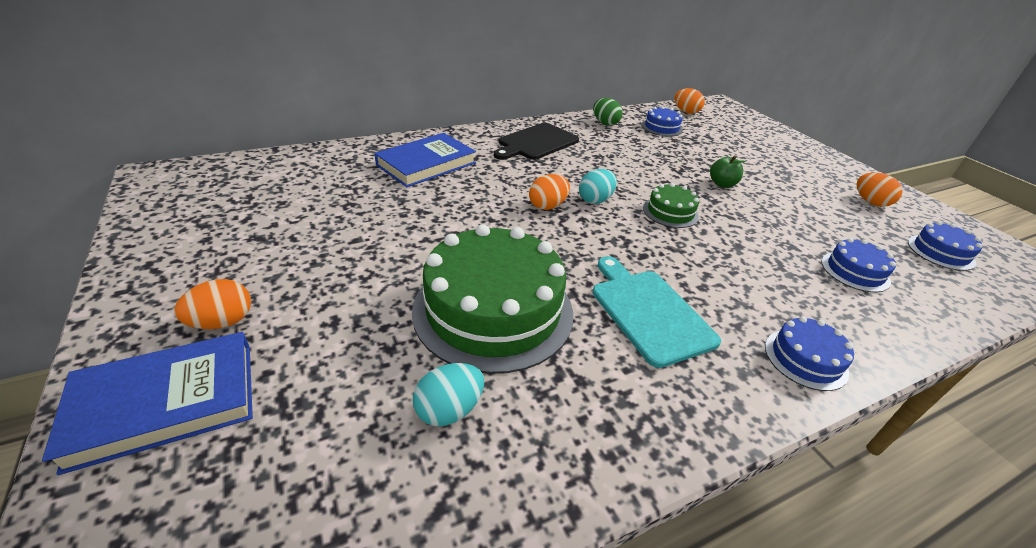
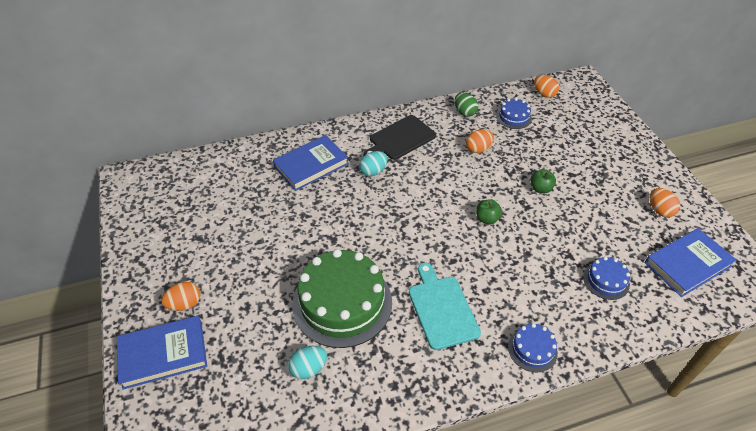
camera: 10 degrees right, 10 degrees up
orange egg [529,174,570,210] -> orange egg moved to [466,129,494,153]
turquoise egg [579,169,617,204] -> turquoise egg moved to [359,151,388,176]
green cake [643,183,699,228] -> green apple [476,199,502,224]
blue cake [908,221,983,271] -> blue book [645,228,737,297]

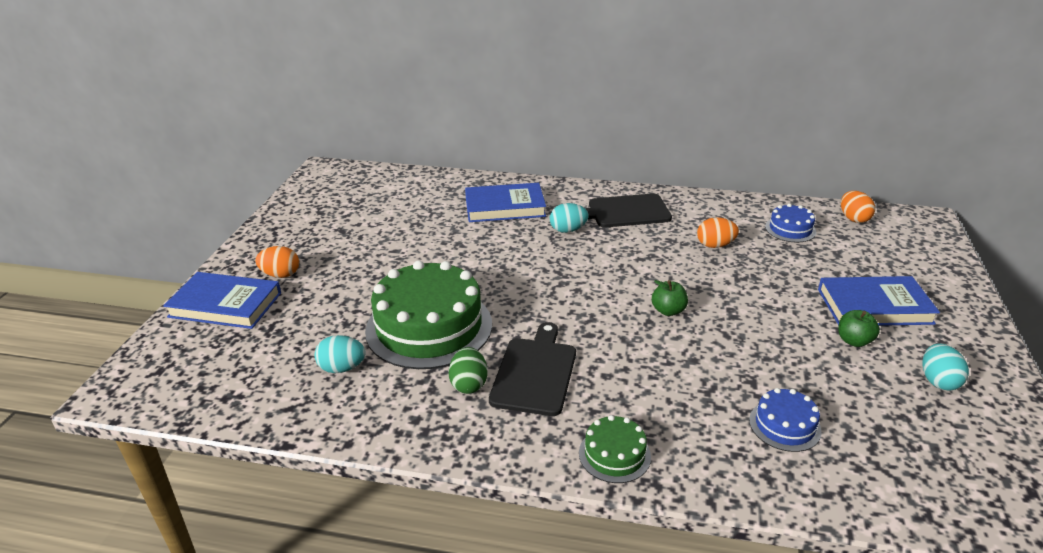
camera: 30 degrees right, 15 degrees down
turquoise cutting board [409,263,481,350] -> black cutting board [489,322,576,416]
green egg [455,92,478,117] -> green egg moved to [449,347,487,394]
blue cake [508,323,558,372] -> green cake [579,415,651,483]
green apple [530,169,556,193] -> green apple moved to [838,310,880,347]
blue book [645,228,737,297] -> blue book moved to [818,276,940,326]
orange egg [650,188,680,217] -> turquoise egg [922,344,969,390]

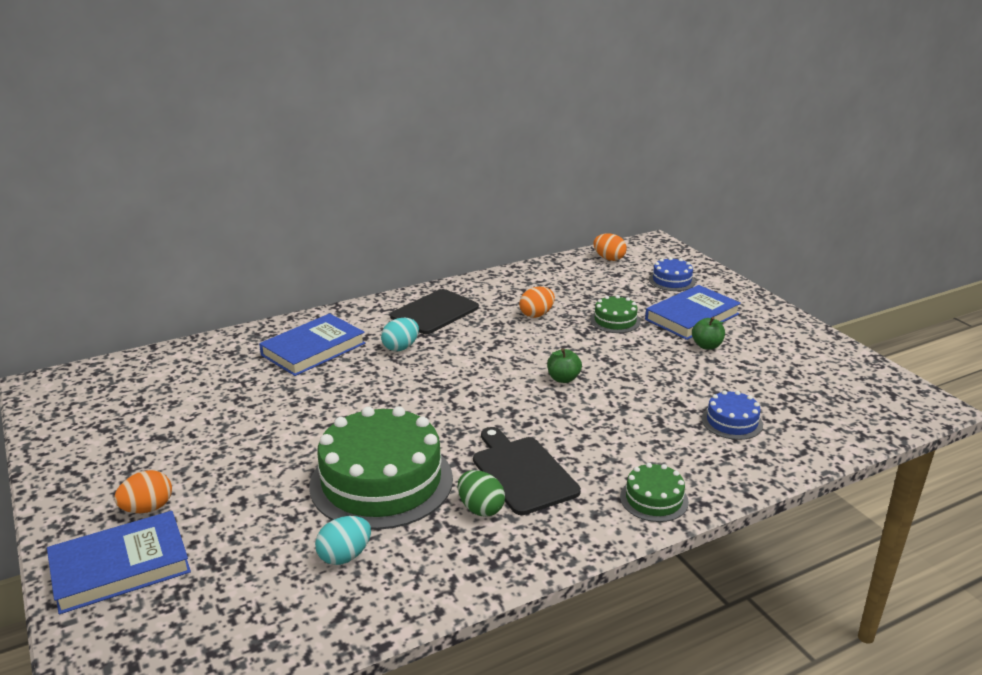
camera: 40 degrees left, 5 degrees down
blue cake [765,204,816,242] -> blue cake moved to [649,257,696,291]
turquoise egg [922,344,969,390] -> none
none -> green cake [590,295,641,333]

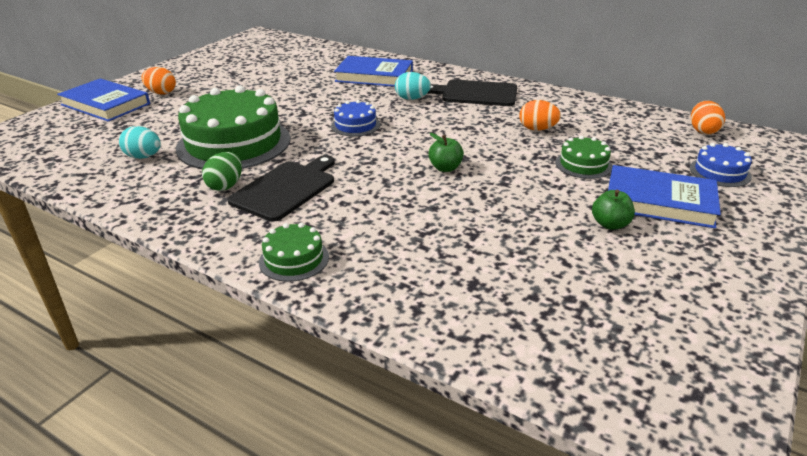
camera: 60 degrees right, 5 degrees up
blue cake [702,390,763,440] -> blue cake moved to [331,100,380,136]

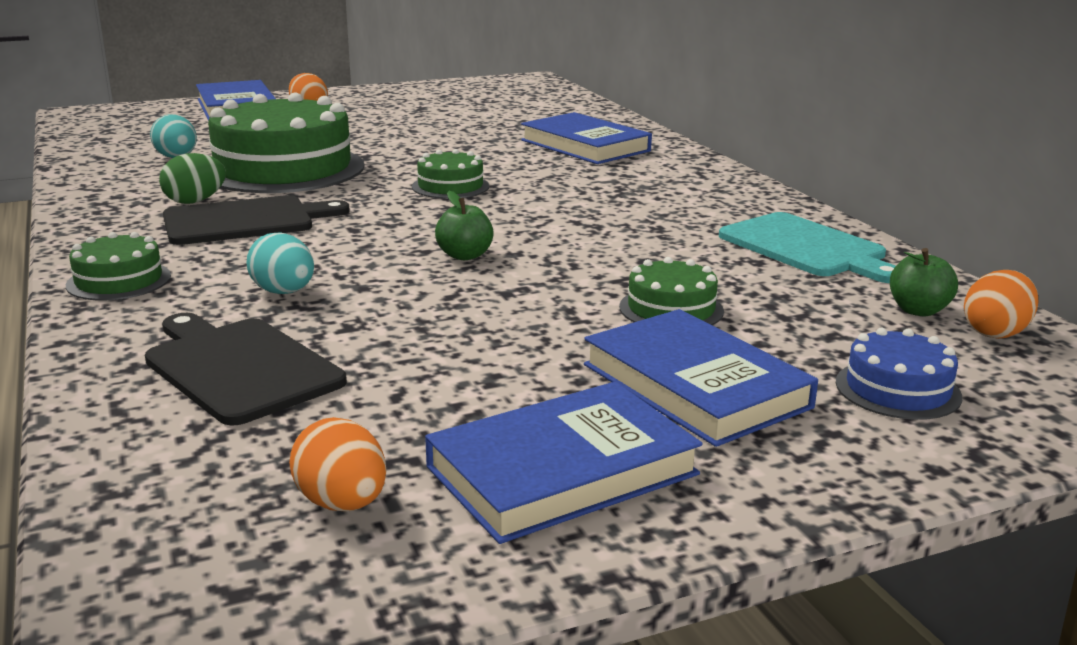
camera: 35 degrees right, 10 degrees down
blue cake [331,100,380,136] -> green cake [412,149,490,199]
turquoise egg [395,72,431,100] -> turquoise egg moved to [246,232,314,294]
black cutting board [428,79,517,106] -> black cutting board moved to [145,313,347,426]
orange egg [520,100,561,130] -> orange egg moved to [289,417,386,511]
green apple [592,190,635,230] -> green apple moved to [890,248,958,316]
none -> blue book [425,382,703,544]
none -> turquoise cutting board [719,212,896,283]

